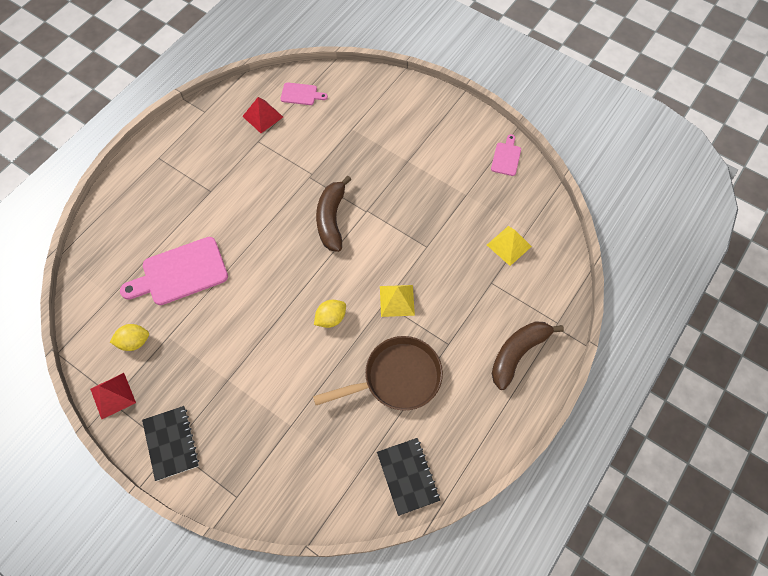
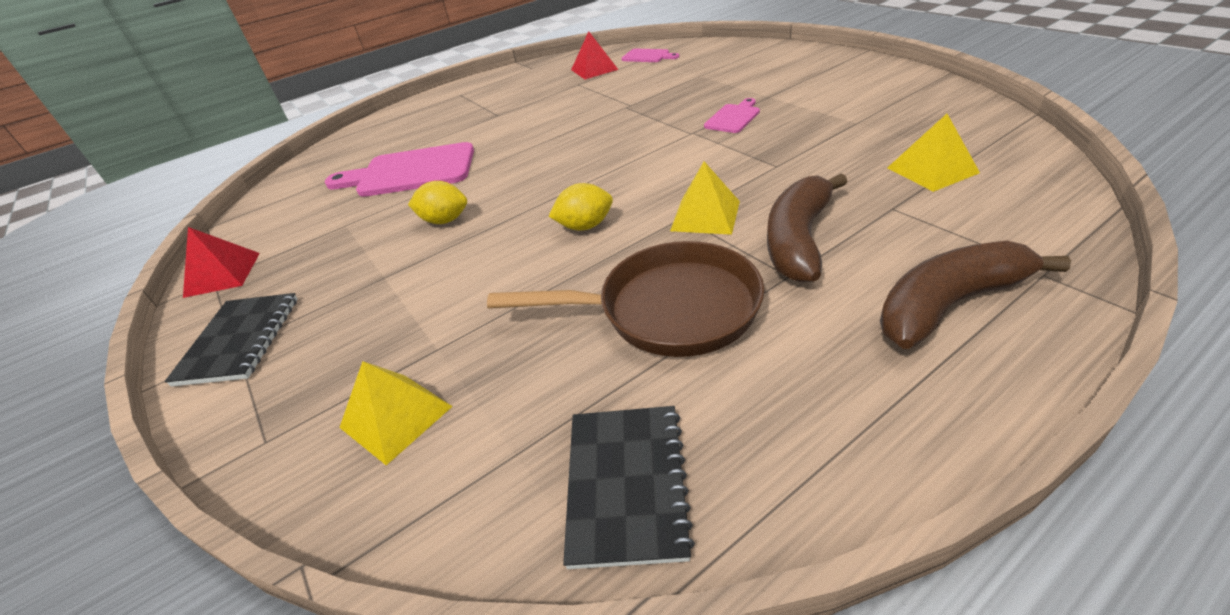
camera: 25 degrees right, 25 degrees down
yellow lemon [110,324,149,351] -> yellow lemon moved to [408,181,467,224]
brown banana [316,176,352,252] -> brown banana moved to [767,174,848,283]
pink cutting board [491,134,521,176] -> pink cutting board moved to [704,98,760,133]
none -> yellow pyramid [339,361,453,465]

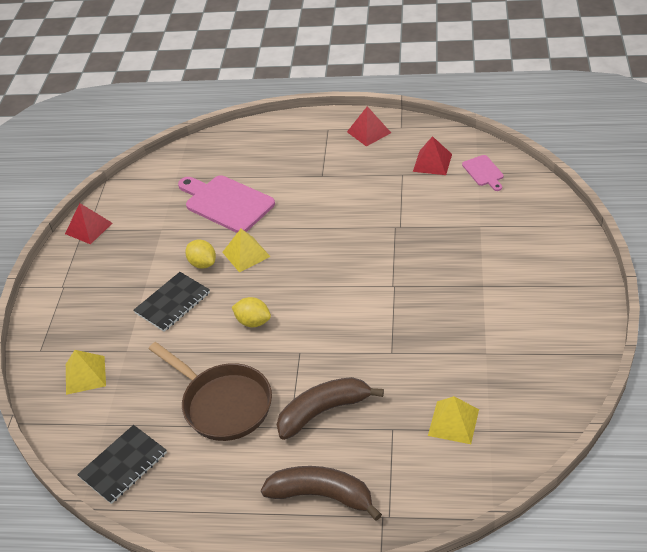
camera: 40 degrees right, 5 degrees up
black notebook [164,293,298,387] -> black notebook moved to [134,272,210,332]
yellow pyramid [670,161,740,235] -> yellow pyramid moved to [222,229,271,273]
pink cutting board [704,98,760,133] -> none
none -> red pyramid [347,106,391,147]

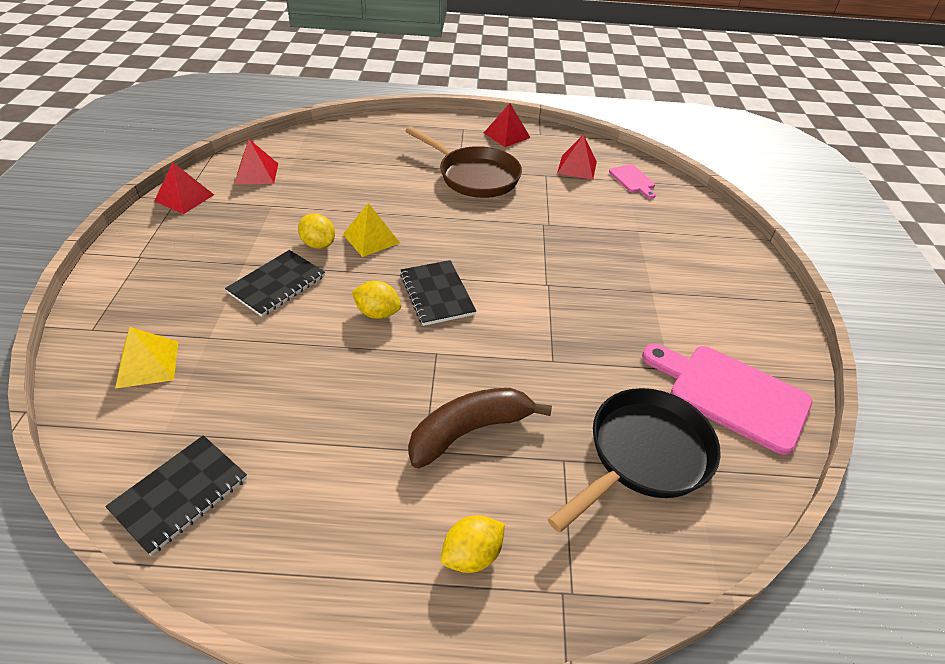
camera: 10 degrees left, 0 degrees up
brown pan [149,342,272,441] -> brown pan moved to [405,127,522,198]
pink cutting board [178,175,275,233] -> pink cutting board moved to [642,344,812,455]
brown banana [261,466,382,521] -> yellow lemon [441,515,505,573]
yellow pyramid [428,396,479,444] -> black pan [548,388,721,532]
none -> red pyramid [234,139,278,185]
none -> black notebook [400,260,476,326]

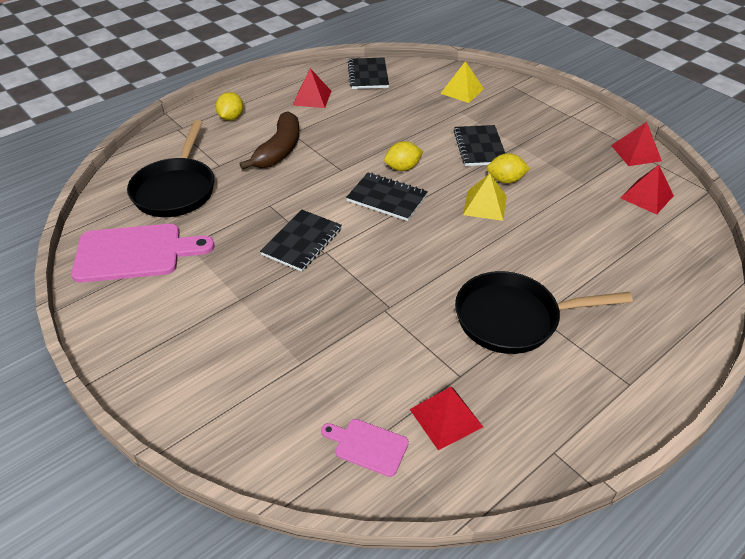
camera: 140 degrees right, 0 degrees up
brown pan [405,127,522,198] -> black pan [455,271,633,354]
red pyramid [484,103,531,147] -> red pyramid moved to [293,68,331,108]
none -> black notebook [260,210,342,272]

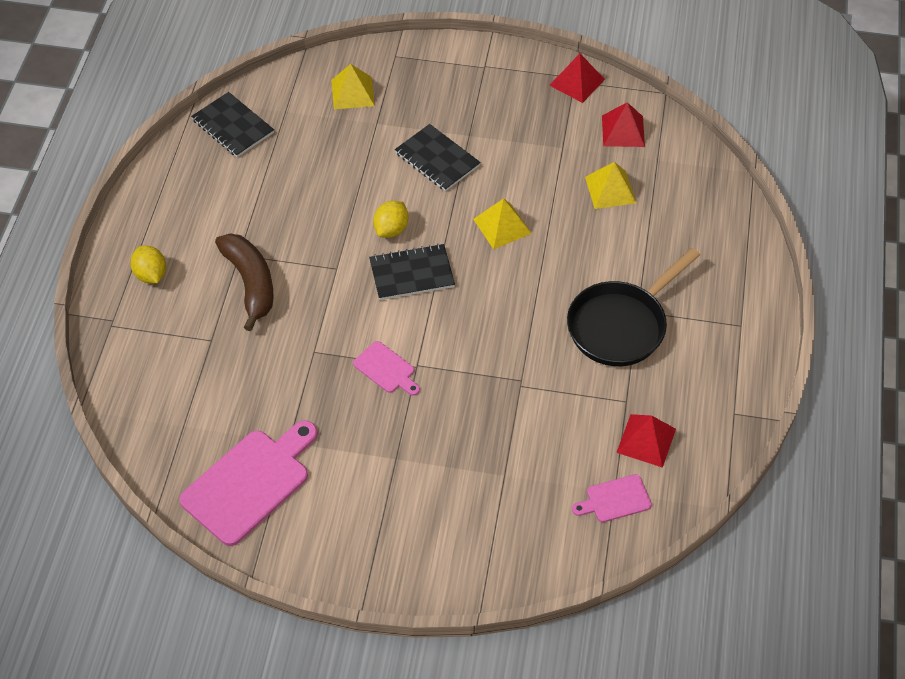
camera: 40 degrees left, 10 degrees up
black pan [127,120,214,217] -> none
black notebook [260,210,342,272] -> pink cutting board [353,341,420,396]
red pyramid [293,68,331,108] -> none
yellow lemon [487,153,530,183] -> none
none -> yellow pyramid [585,162,636,209]

